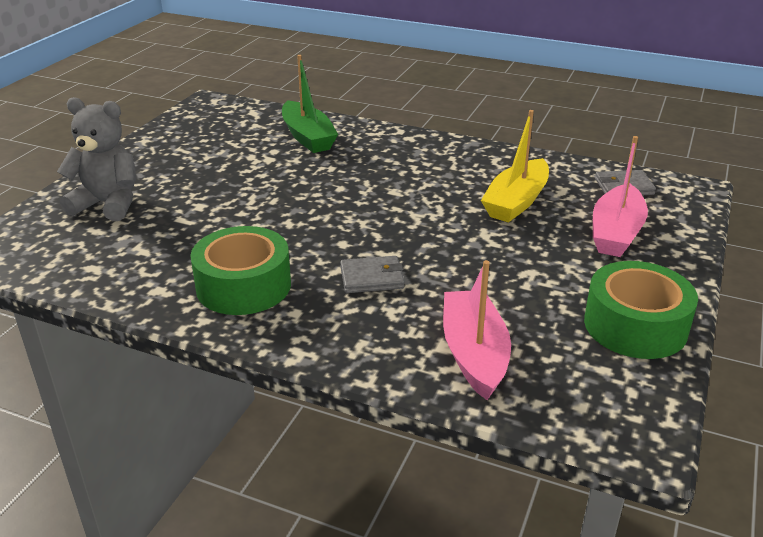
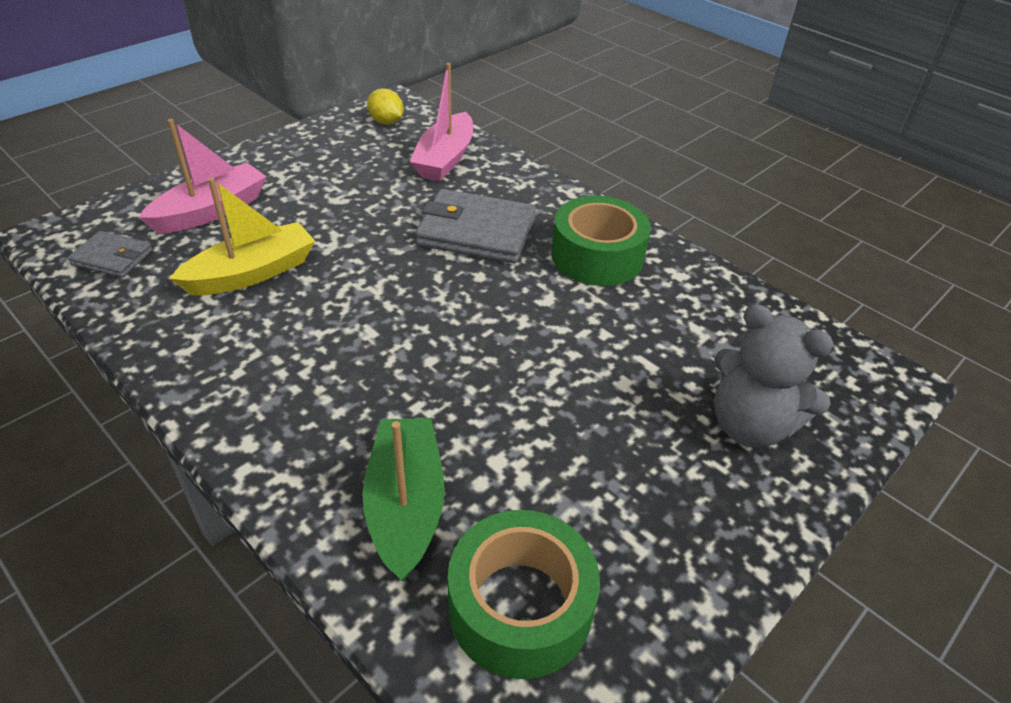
camera: 160 degrees left, 10 degrees up
grey wallet [340,256,404,293] -> grey wallet [415,189,536,263], size x1.81
green tape [584,261,698,359] -> green tape moved to [448,510,600,679]
none -> yellow lemon [367,88,403,125]

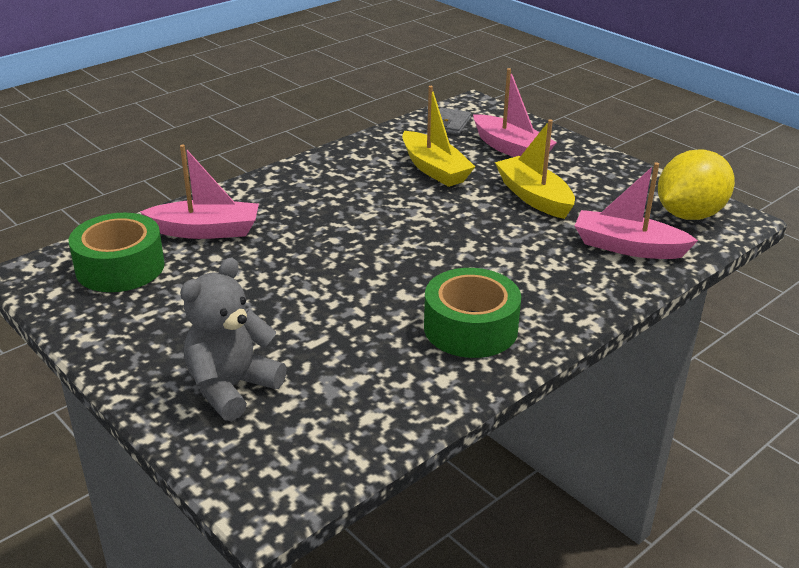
camera: 95 degrees right, 10 degrees down
green boat [362,418,445,581] -> pink boat [140,145,259,239]
yellow lemon [367,88,403,125] -> yellow lemon [658,149,735,220], size x1.95
grey wallet [415,189,536,263] -> none
none -> yellow boat [495,120,575,219]

